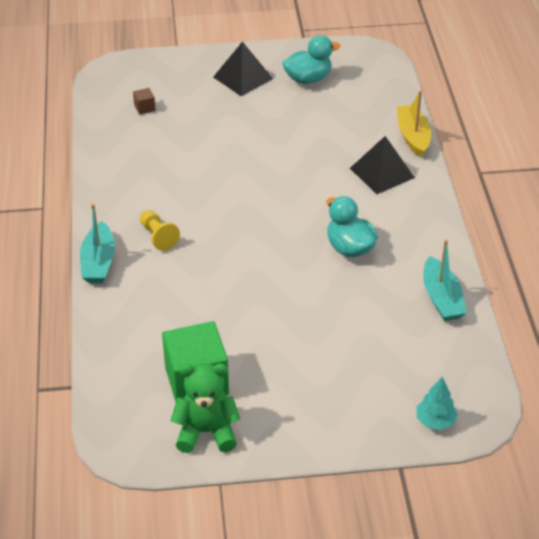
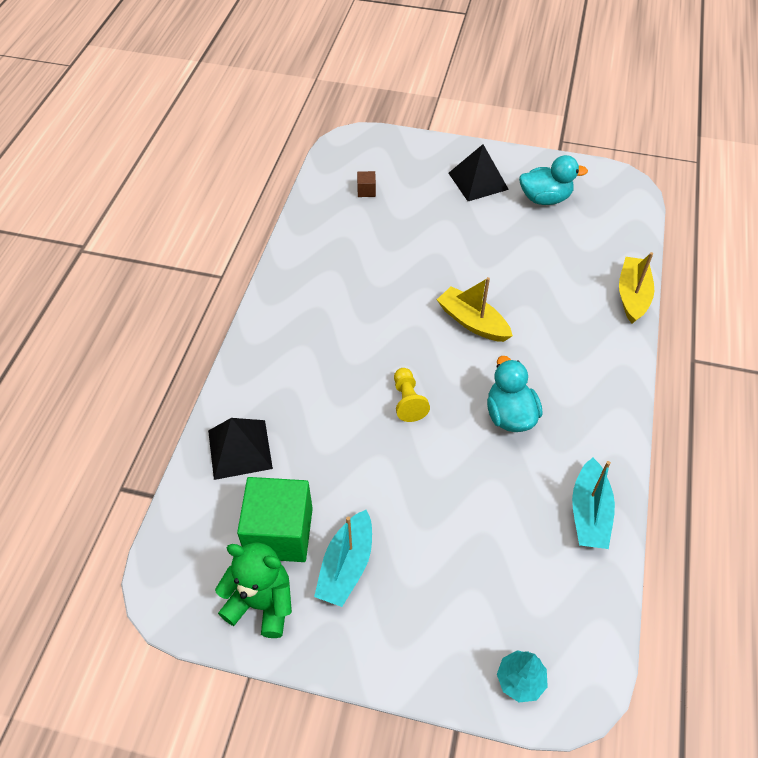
camera: 20 degrees right, 10 degrees up
turquoise boat [80,204,115,283] -> turquoise boat moved to [314,510,372,607]
yellow pawn [140,210,180,251] -> yellow pawn moved to [394,368,430,422]
black pyramid [350,136,415,194] -> black pyramid moved to [208,418,273,480]
none -> yellow boat [437,277,513,342]

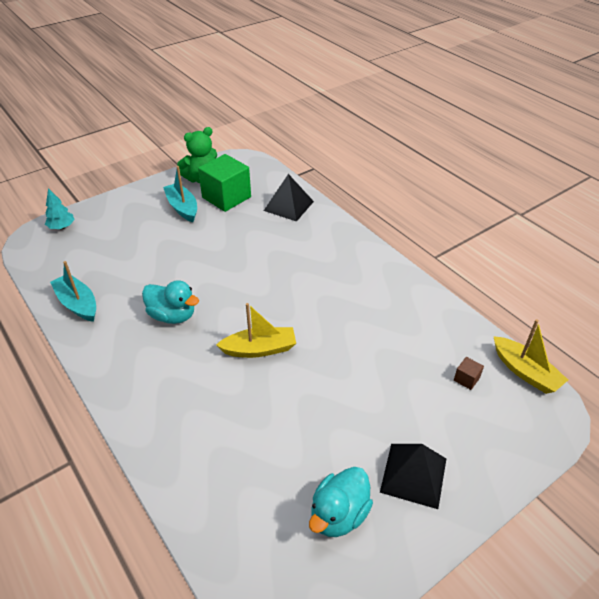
camera: 130 degrees right, 10 degrees down
yellow pawn [394,368,430,422] -> none
yellow boat [619,252,654,324] -> yellow boat moved to [493,319,568,394]

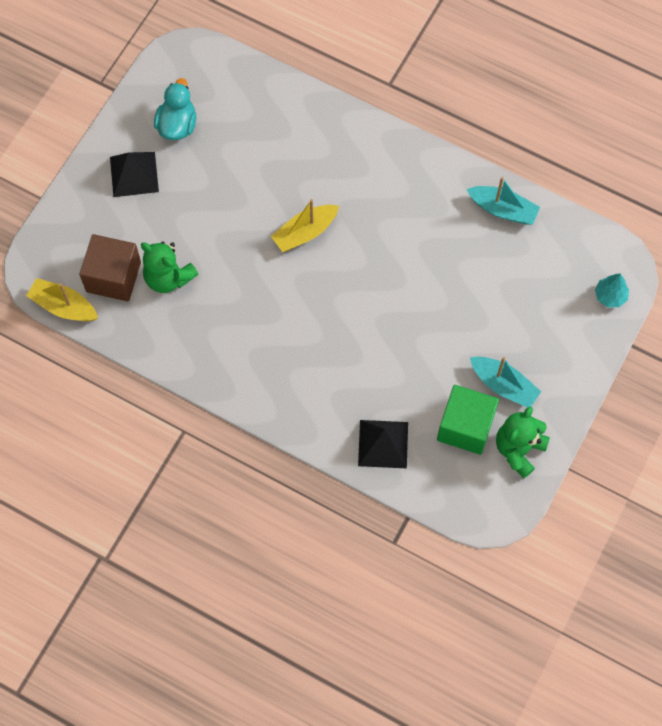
camera: 155 degrees right, 25 degrees up
turquoise duck [142,280,199,324] -> none
brown cube [454,357,484,390] -> brown cube [79,234,141,301], size x2.48
none -> green teddy bear [141,241,199,293]

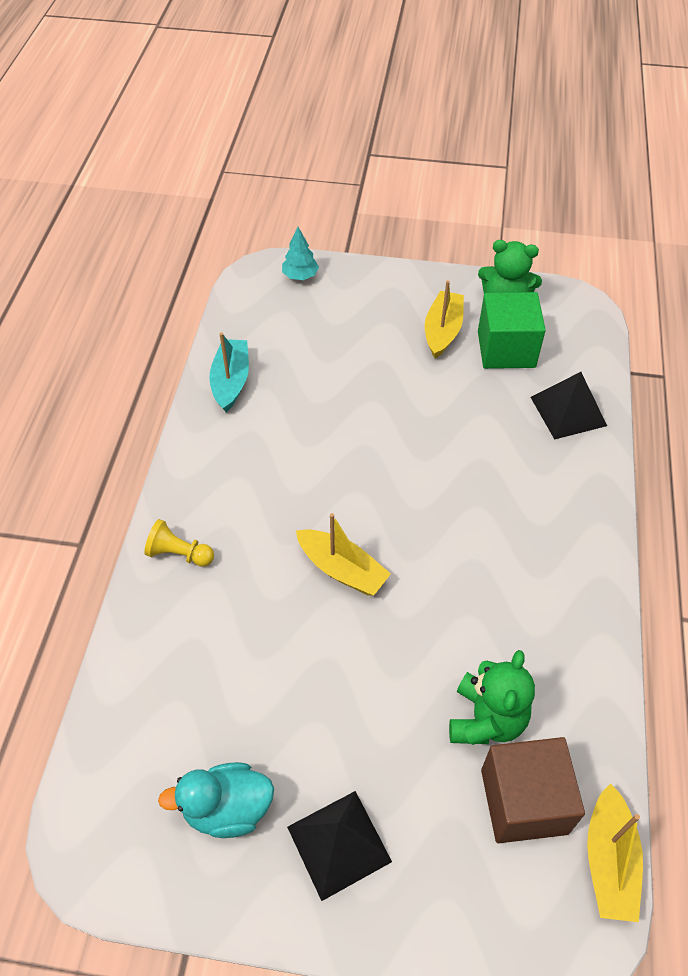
camera: 110 degrees left, 15 degrees down
turquoise boat [470,357,541,407] -> yellow boat [425,280,464,359]
none -> yellow pawn [144,519,214,567]

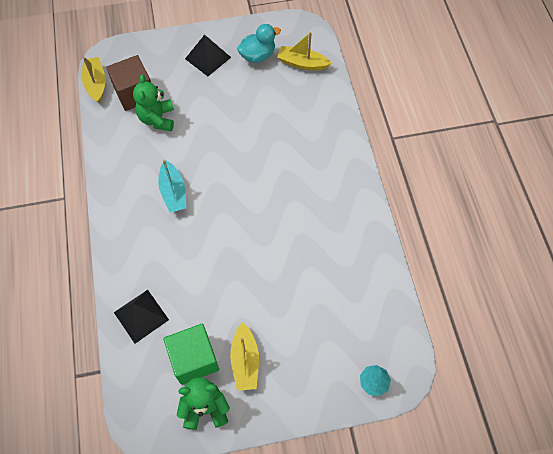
camera: 160 degrees right, 10 degrees up
yellow pawn [144,519,214,567] -> none
turquoise boat [209,332,249,412] -> turquoise boat moved to [158,160,186,213]
yellow boat [296,513,391,596] -> yellow boat moved to [277,32,332,70]

